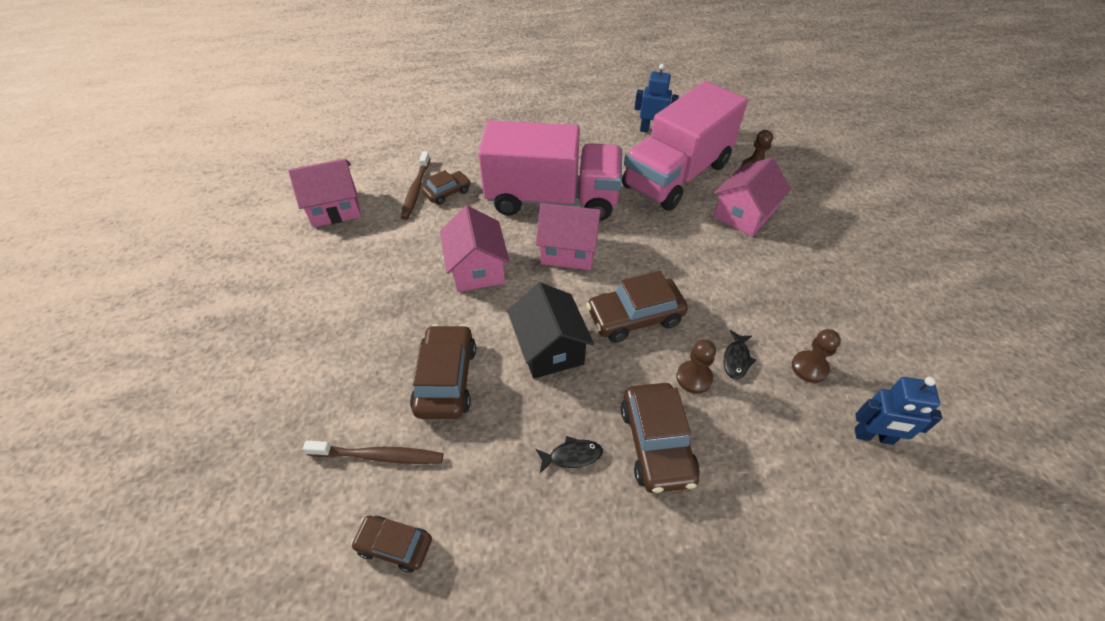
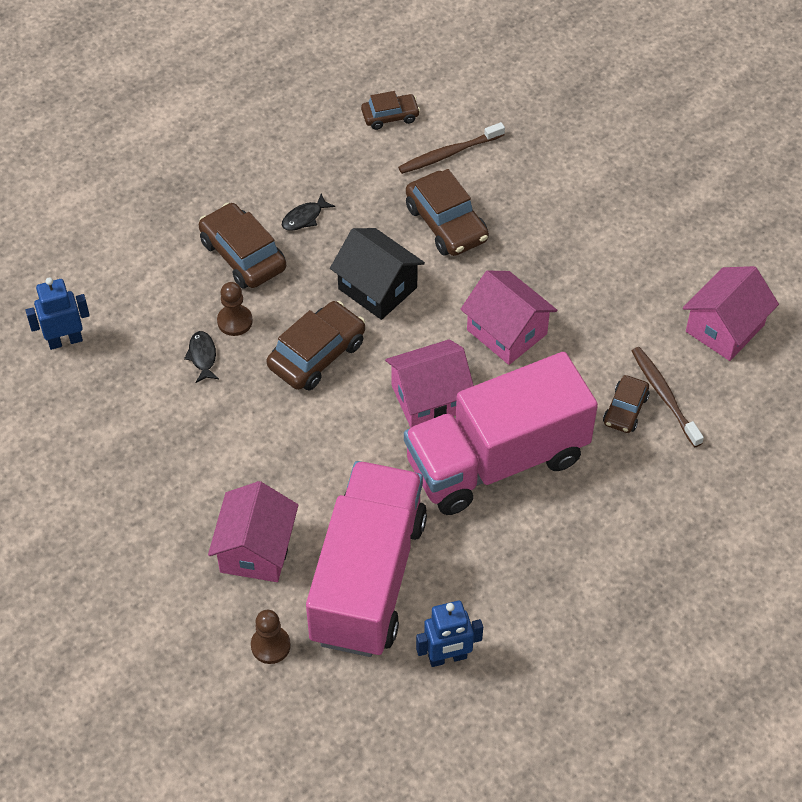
camera: 150 degrees right, 5 degrees up
brown pawn [792,329,841,383] -> none

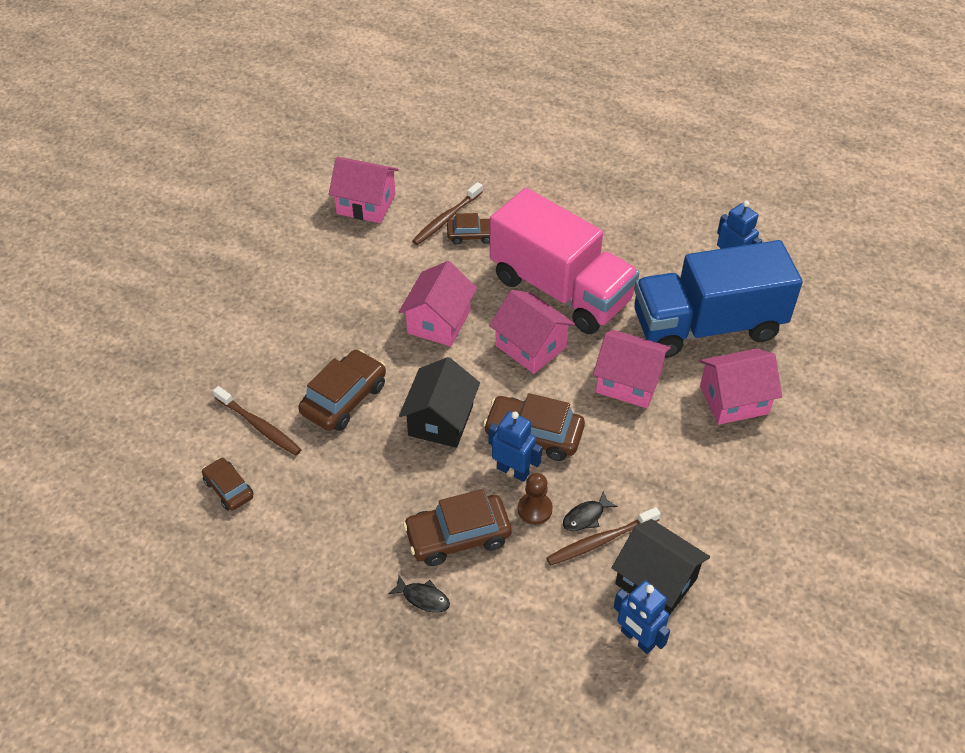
camera: 115 degrees left, 5 degrees down
brown car [199,203,286,289] -> brown car turned 45 degrees clockwise [403,489,512,566]
brown pawn [251,610,291,664] -> none
black fish [282,194,335,231] -> black fish moved to [388,575,450,613]
pink truck [306,461,427,657] -> blue truck [634,240,803,358]
none -> blue robot [488,411,542,482]
none -> brown toothbrush [546,507,661,566]
none -> pink house [593,330,671,408]
none -> black house [612,519,710,615]

